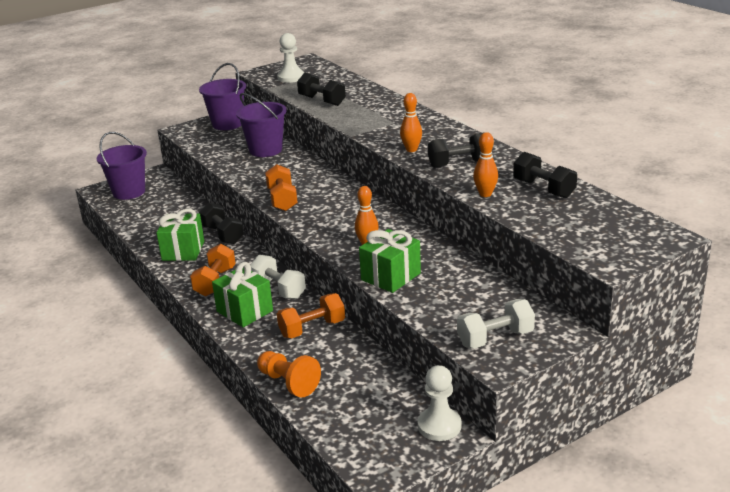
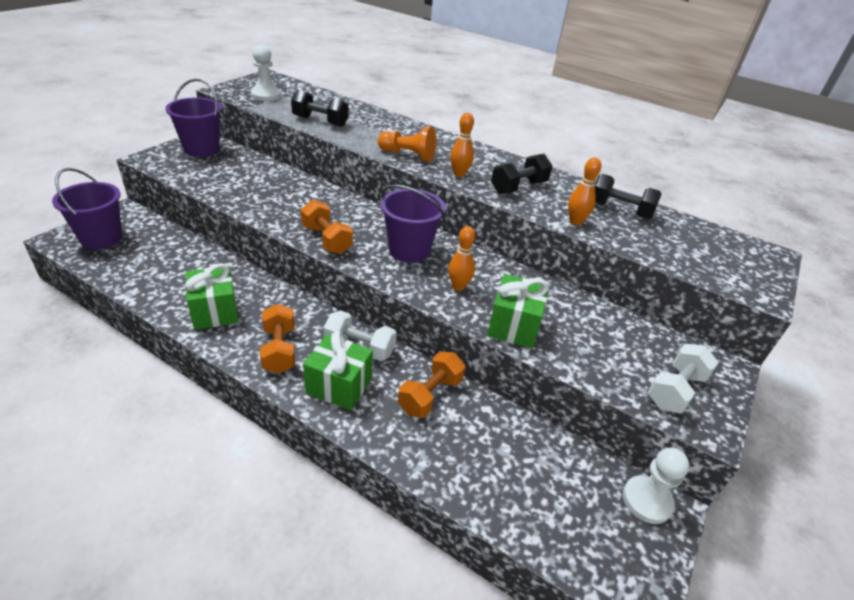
camera: 30 degrees left, 10 degrees up
black dumbbell [199,202,244,244] -> none
purple bucket [236,93,287,157] -> purple bucket moved to [380,185,446,263]
orange pawn [257,351,321,398] -> orange pawn moved to [378,126,436,162]

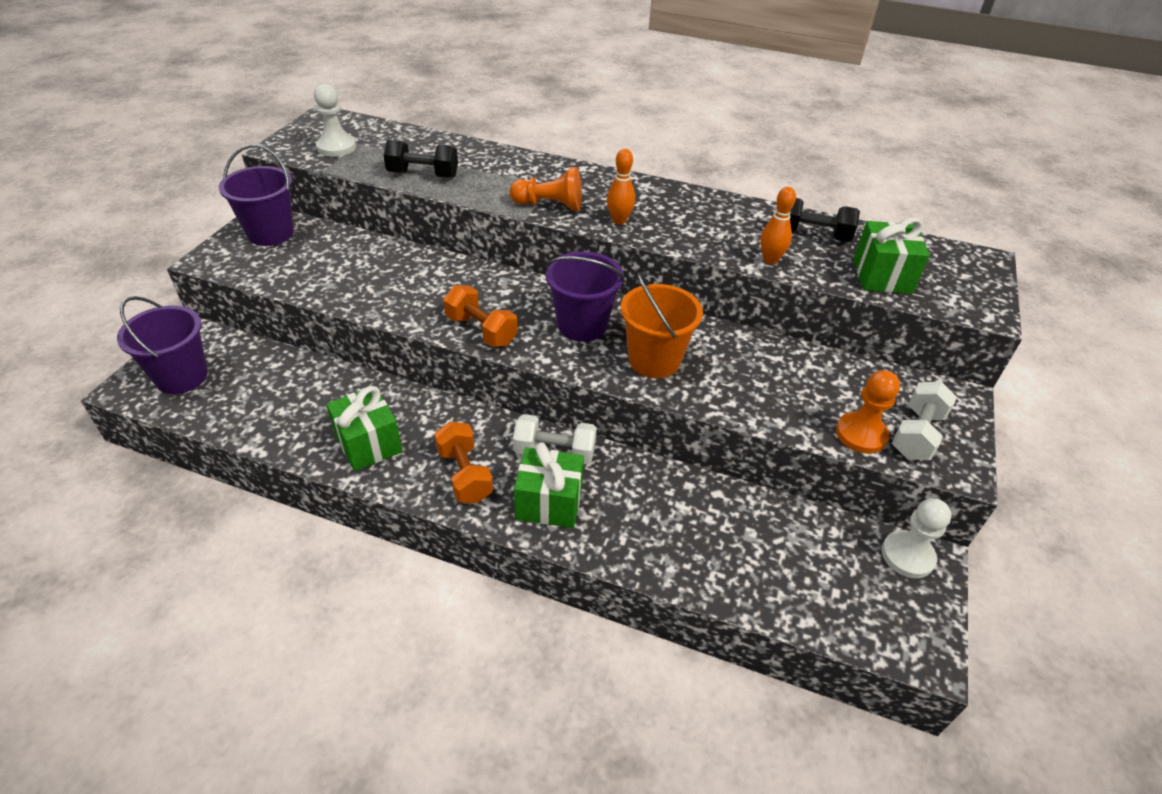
camera: 10 degrees left, 5 degrees up
orange dumbbell [398,351,465,418] -> none
orange bowling pin [448,226,475,291] -> orange bucket [621,272,703,378]
green gift [487,274,549,348] -> green gift moved to [853,217,930,294]
black dumbbell [491,154,553,194] -> none
none -> orange pawn [836,370,900,454]

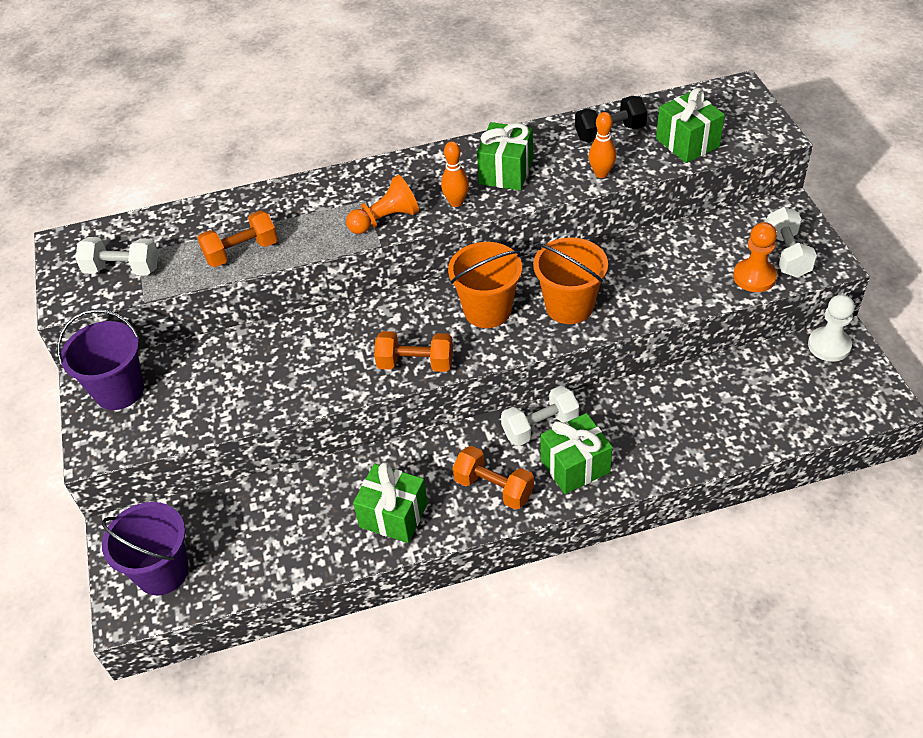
camera: 30 degrees left, 5 degrees up
white pawn [314,84,356,157] -> white dumbbell [76,237,158,276]
black dumbbell [383,140,458,178] -> orange dumbbell [197,210,278,267]
purple bucket [545,251,625,342] -> orange bucket [448,242,522,328]
none -> green gift [477,122,533,190]

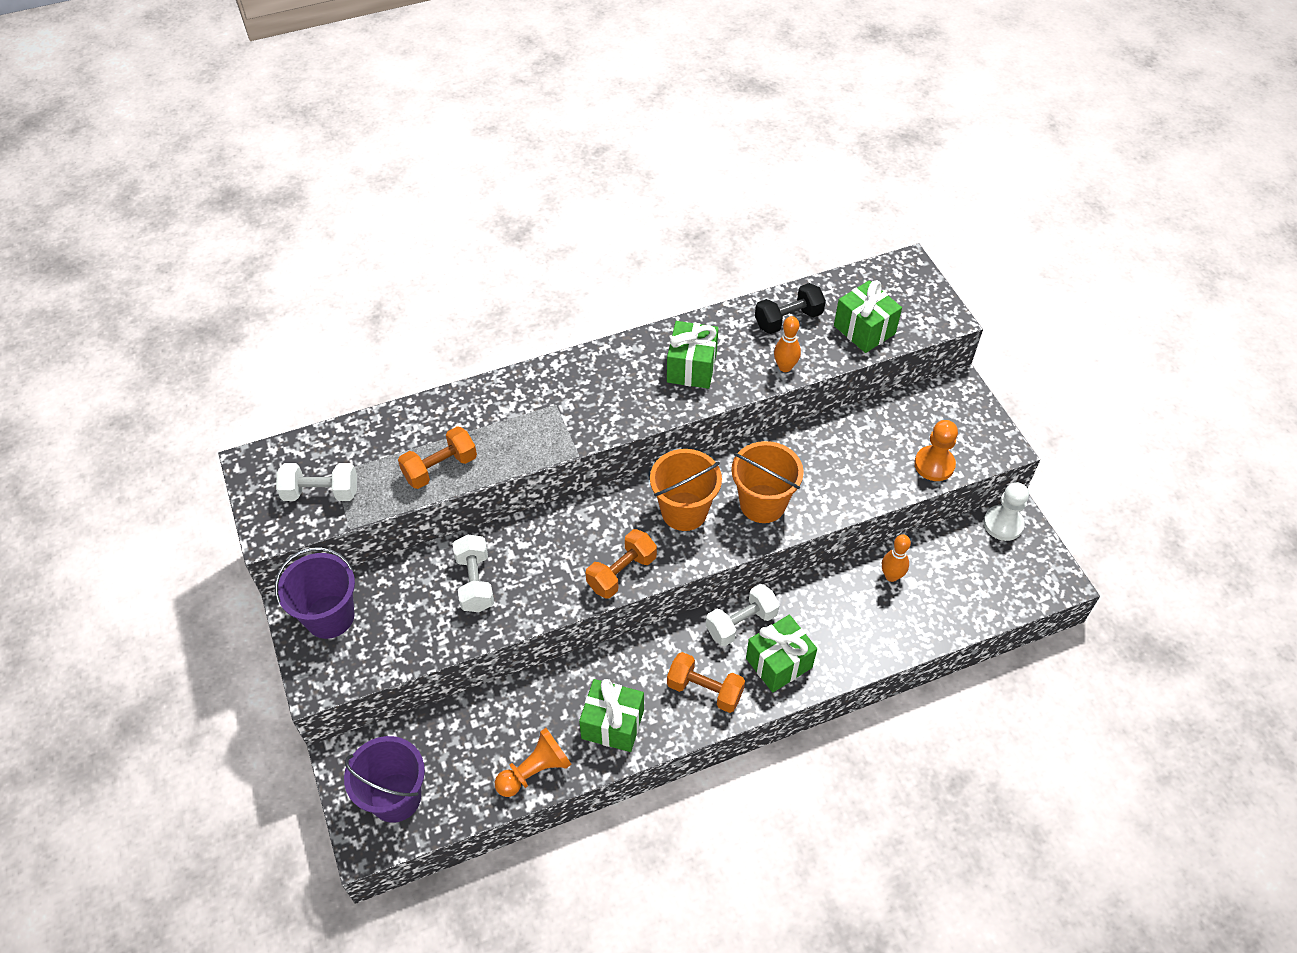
camera: 10 degrees left, 5 degrees up
orange pawn [346,175,419,234] -> orange pawn moved to [495,728,572,797]
orange dumbbell [374,331,453,372] -> orange dumbbell turned 45 degrees counterclockwise [586,529,657,599]
orange bowling pin [441,141,469,207] -> orange bowling pin moved to [882,534,911,582]
white dumbbell [766,207,817,278] -> white dumbbell moved to [453,534,494,612]

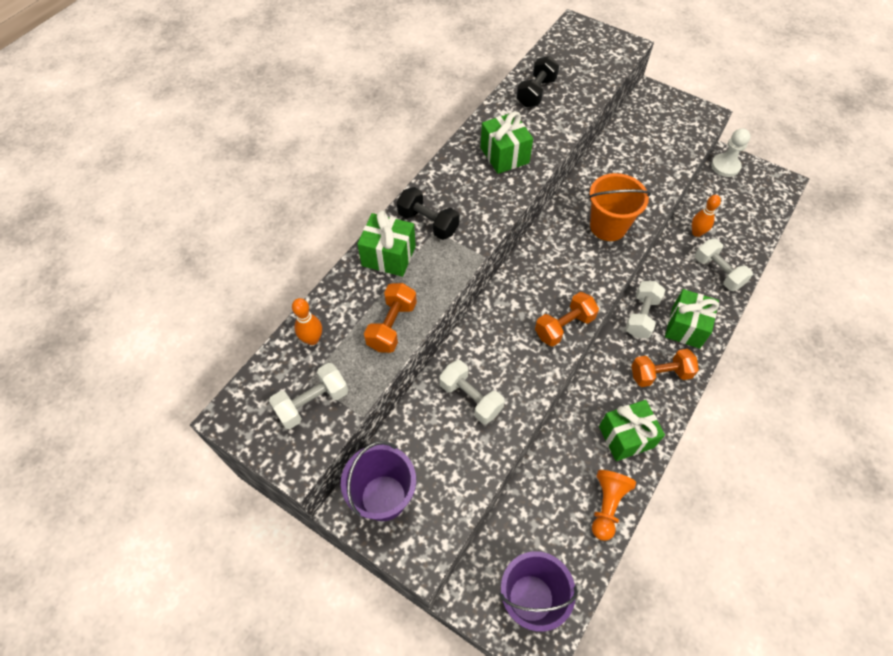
camera: 35 degrees left, 5 degrees up
orange dumbbell [586,529,657,599] -> orange dumbbell turned 45 degrees clockwise [535,292,599,346]
orange bucket [650,449,722,531] -> none
orange bowling pin [774,316,801,372] -> orange bowling pin moved to [292,298,322,345]
green gift [834,280,902,353] -> green gift moved to [357,211,416,277]
orange pawn [914,420,958,481] -> none
none -> black dumbbell [397,187,460,240]
none -> white dumbbell [695,239,753,291]

